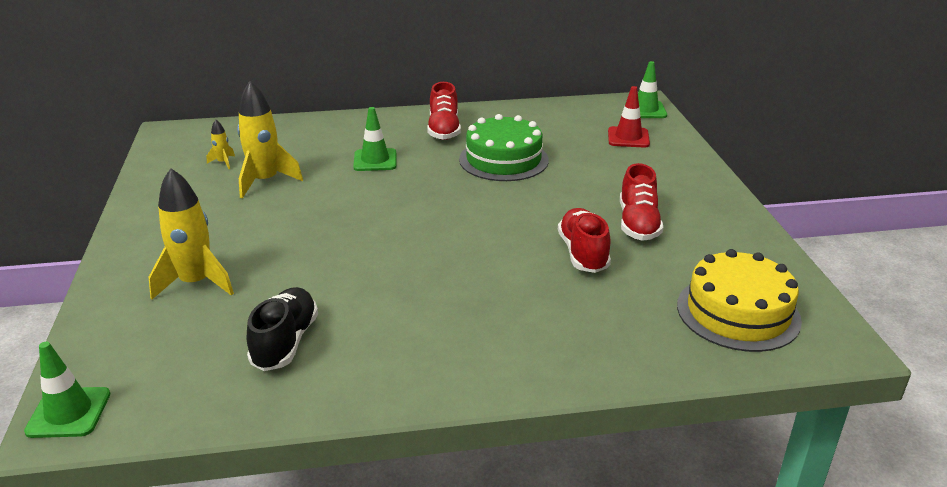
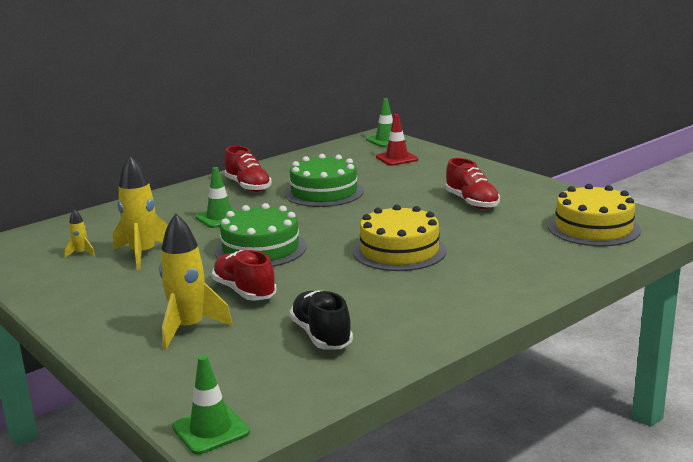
camera: 30 degrees left, 10 degrees down
red shoe [558,208,611,273] -> red shoe moved to [212,250,277,301]
none -> green cake [215,203,307,267]
none -> yellow cake [353,205,447,271]

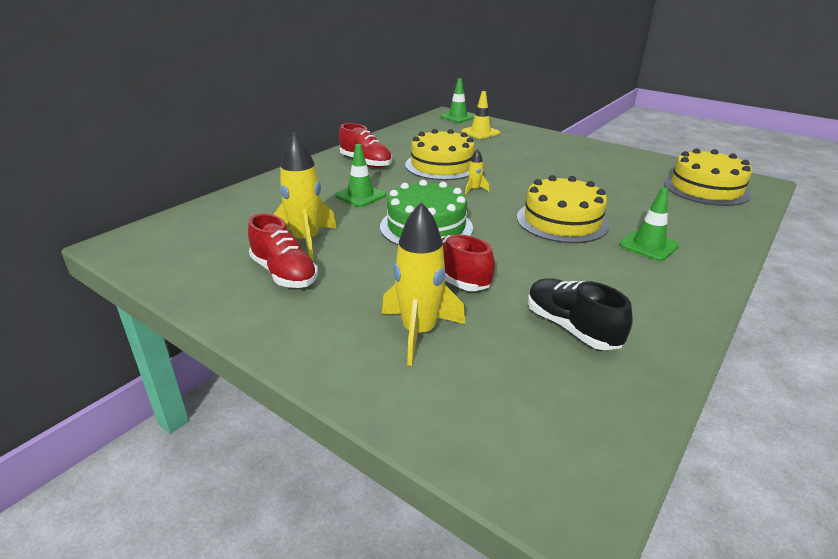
camera: 15 degrees left, 10 degrees up
yellow rocket [65,209,95,258] -> yellow rocket moved to [465,149,489,195]
green traffic cone [172,355,250,455] -> green traffic cone moved to [619,187,679,261]
green cake [285,154,364,207] -> yellow cake [405,129,475,180]
red traffic cone [376,114,418,166] -> yellow traffic cone [461,91,500,139]
red shoe [445,158,500,209] -> red shoe moved to [248,214,318,288]

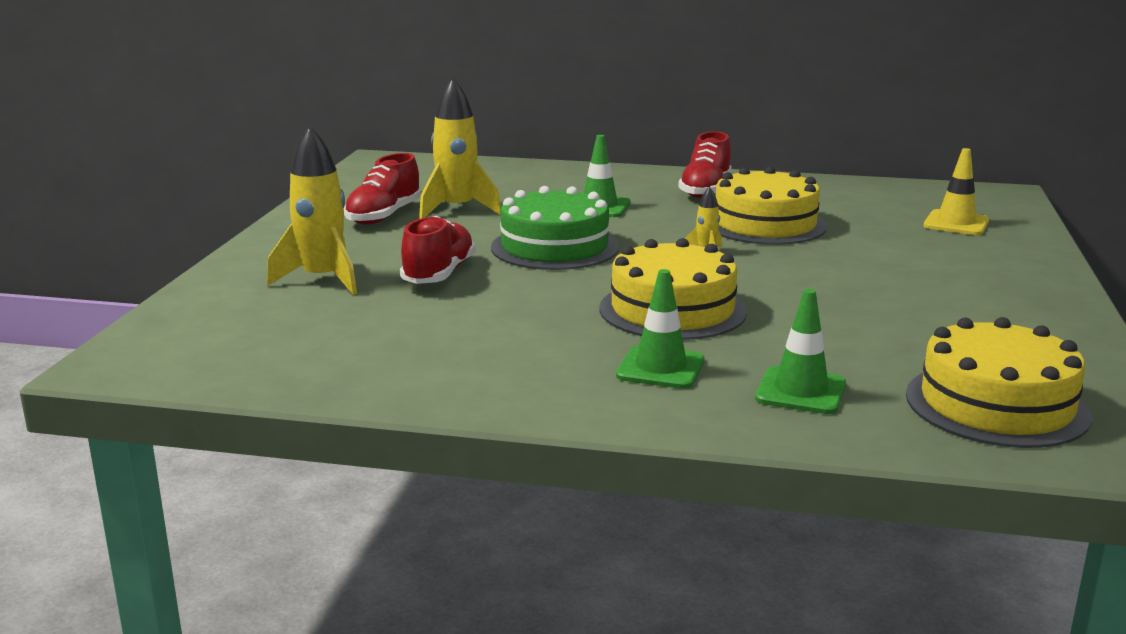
camera: 65 degrees right, 10 degrees down
green traffic cone [440,78,475,123] -> green traffic cone moved to [755,289,846,414]
black shoe [528,278,633,350] -> none

